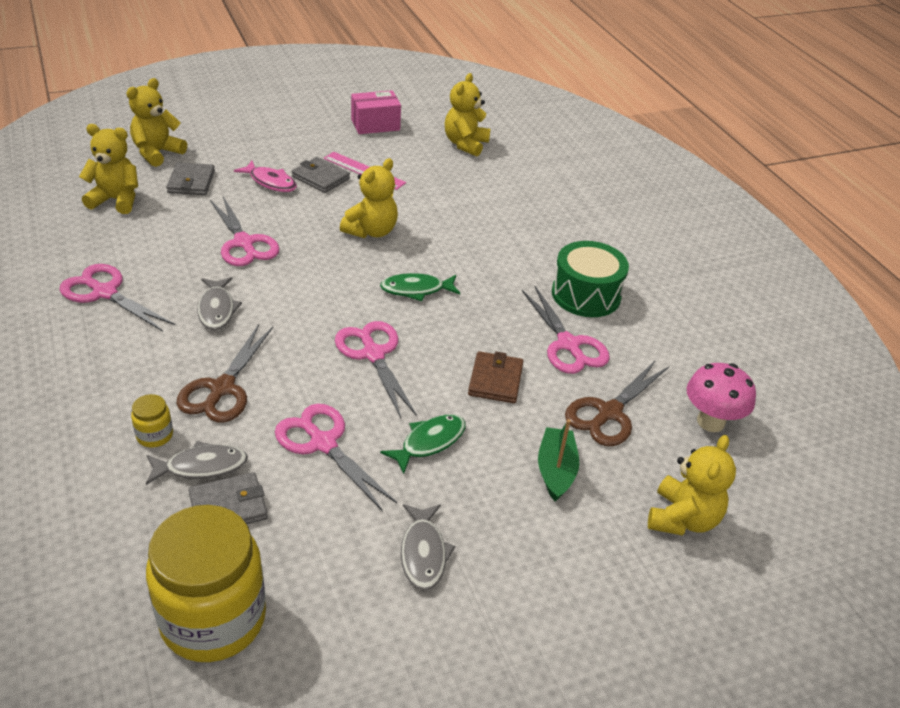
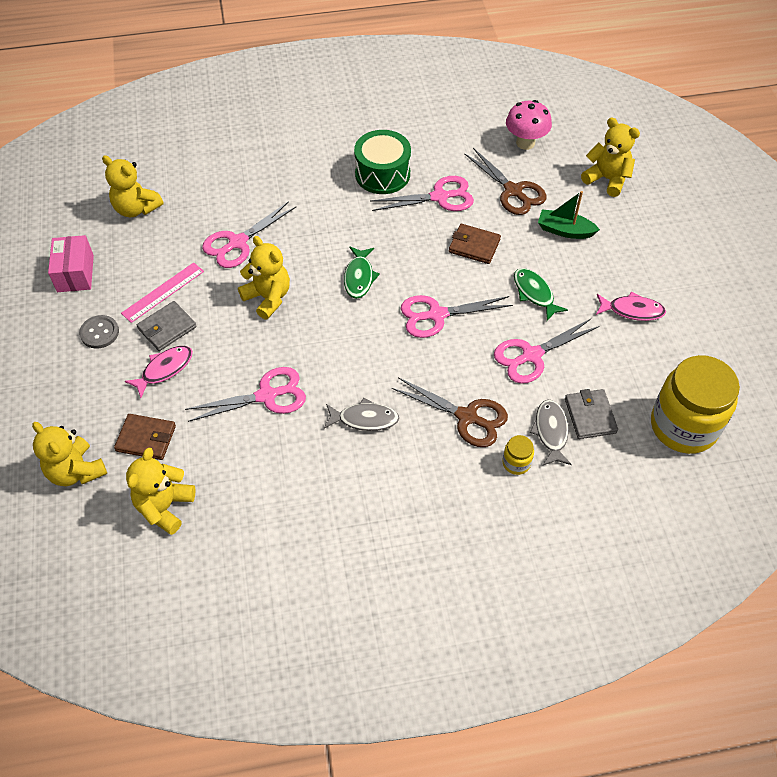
camera: 75 degrees left, 15 degrees up
pink scissors [59,264,175,332] -> pink scissors moved to [202,201,296,268]
grey wallet [166,162,215,195] -> brown wallet [114,414,176,460]
grey fish [401,504,455,591] -> pink fish [596,291,666,321]
none -> grey button [79,315,119,349]

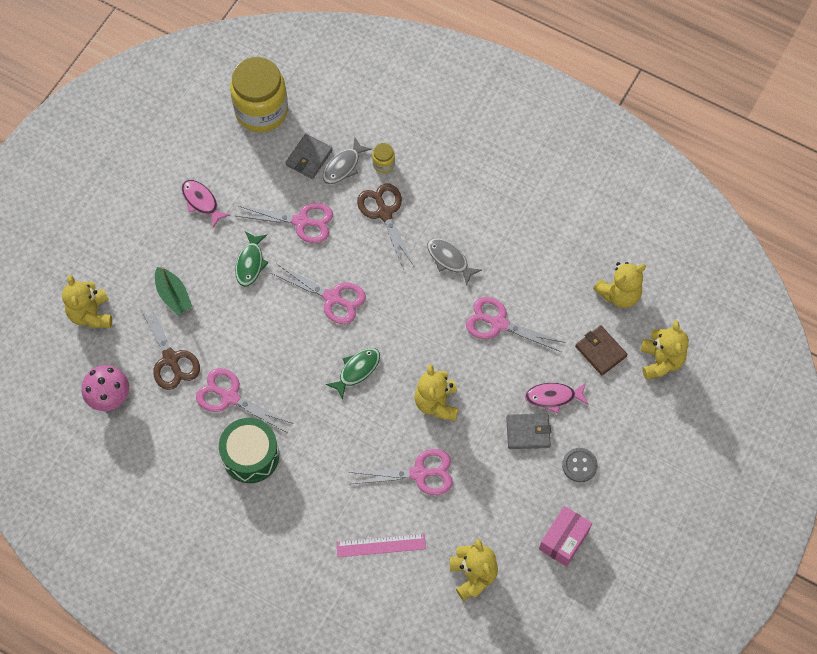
camera: 140 degrees left, 10 degrees up
pink ruler [121,262,204,323] -> pink ruler moved to [336,534,426,557]
brown wallet [449,224,501,264] -> none
brown scissors [464,148,547,215] -> brown scissors turned 150 degrees clockwise [138,302,200,390]

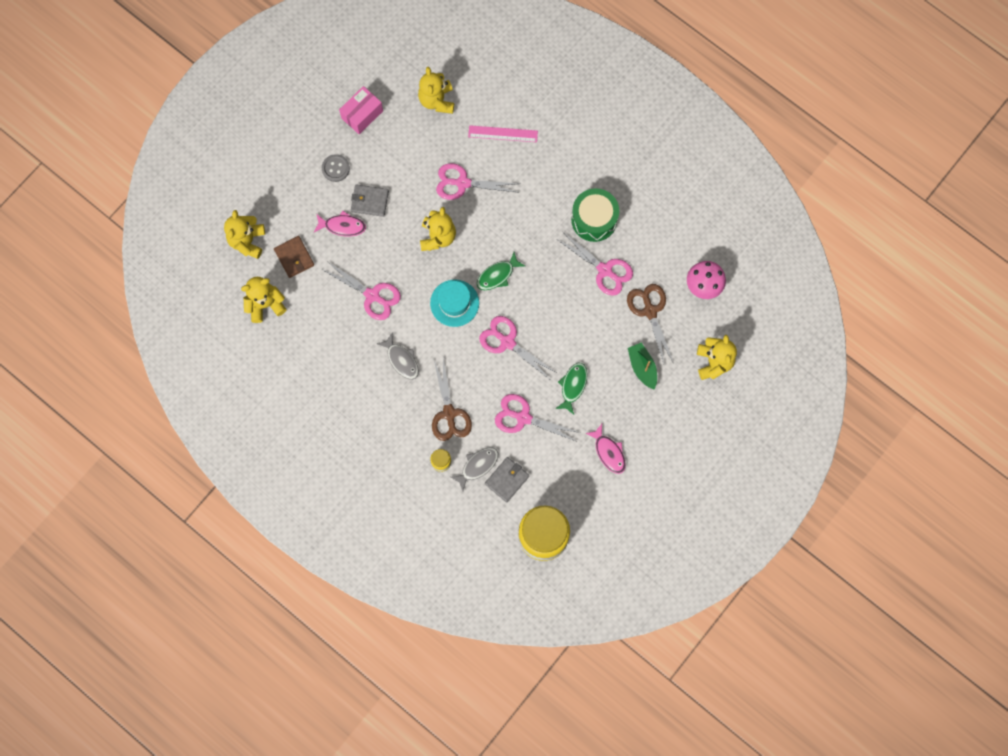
camera: 170 degrees left, 10 degrees up
none -> turquoise hat [430,280,479,327]

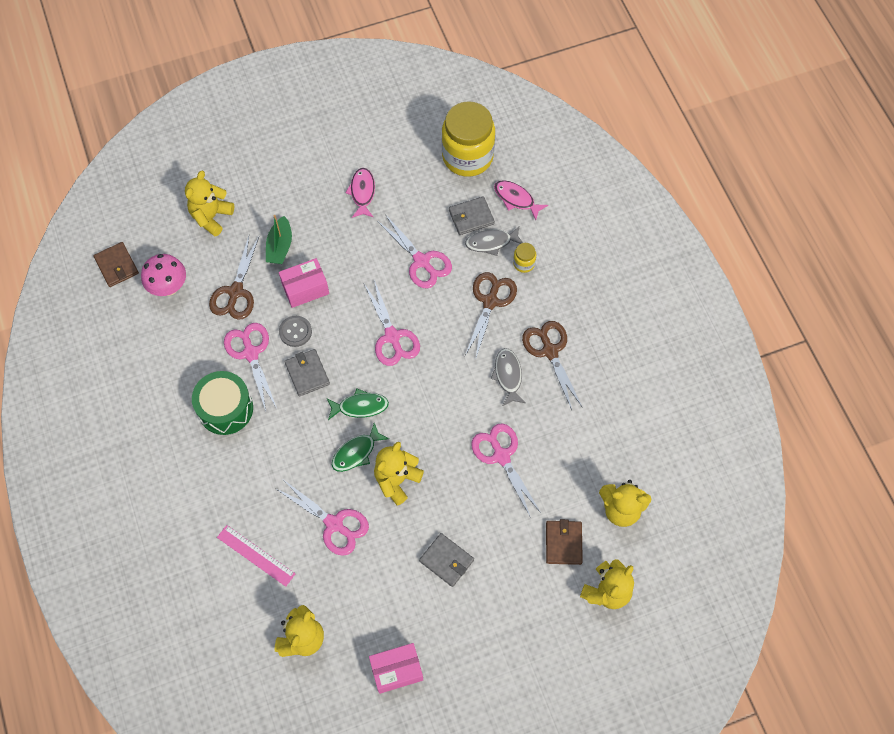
camera: 150 degrees left, 10 degrees down
pink fish [314,211,366,237] -> pink fish moved to [494,180,548,220]
grey button [322,154,350,182] -> grey button moved to [279,316,312,347]
turquoise hat [430,280,479,327] -> none
green fish [555,363,588,414] -> green fish moved to [332,423,389,472]
none -> brown wallet [93,242,139,287]
none -> pink box [279,258,329,308]
none -> grey wallet [284,349,330,397]
none -> brown scissors [522,321,582,410]

